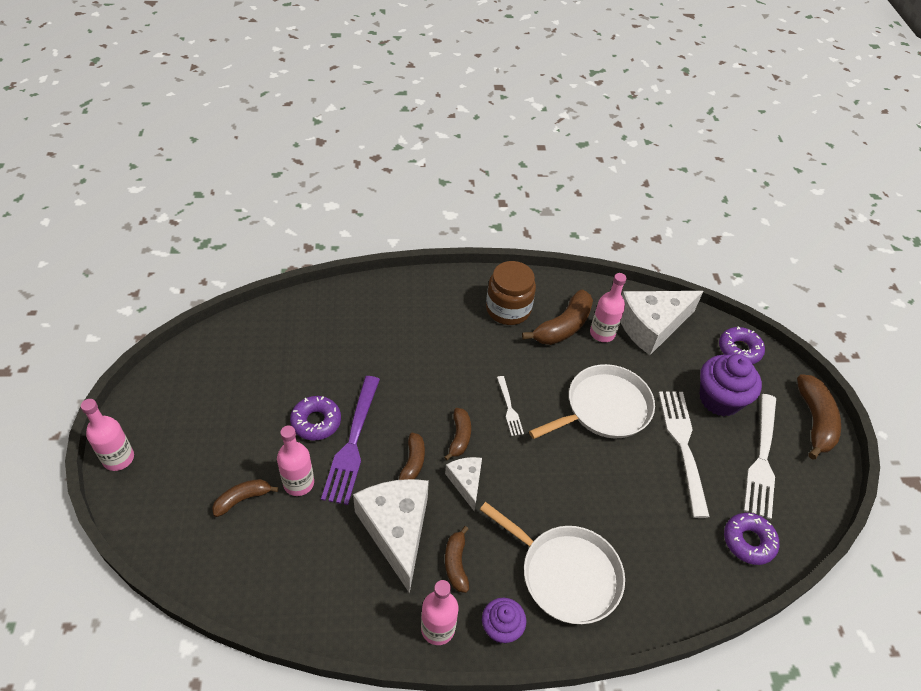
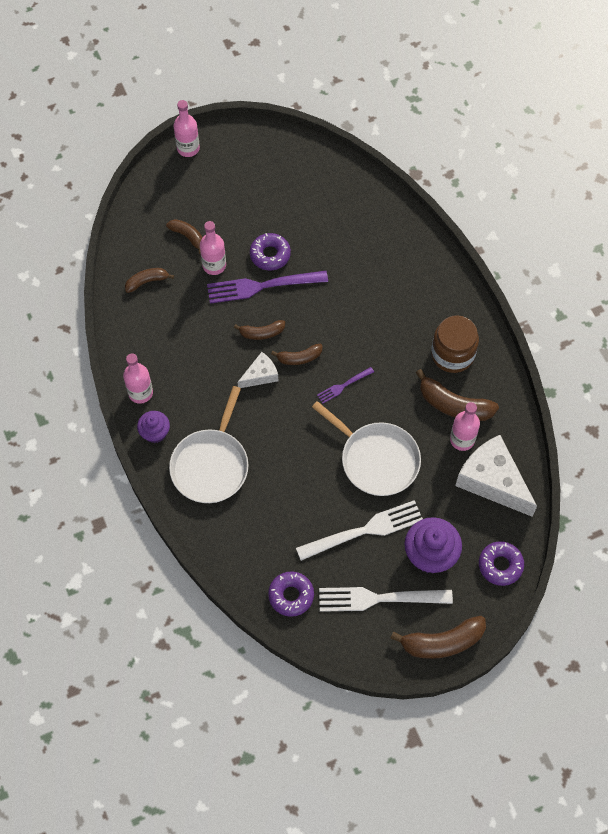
camera: 75 degrees right, 15 degrees up
white cheese [353,479,429,594] -> none
brown banana [445,526,469,593] -> brown banana moved to [125,268,174,293]
white fork [497,376,524,436] -> purple fork [317,367,374,403]

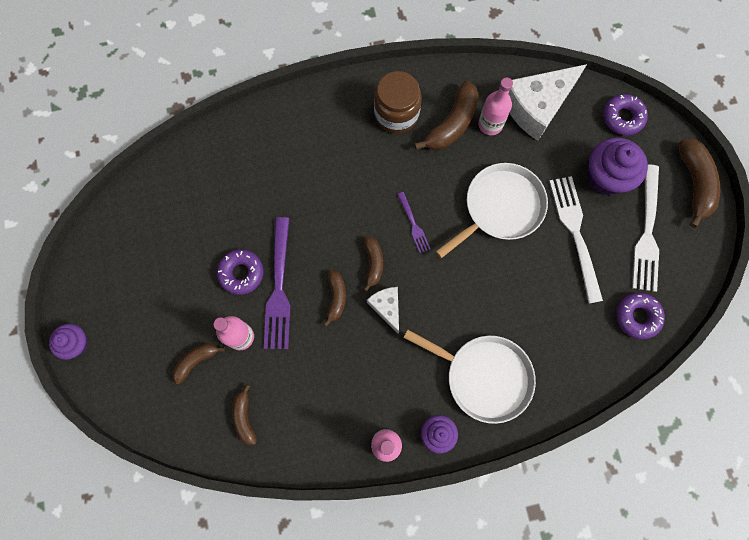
camera: 80 degrees left, 10 degrees up
pink bottle [174,100,200,157] -> purple cupcake [49,324,89,360]

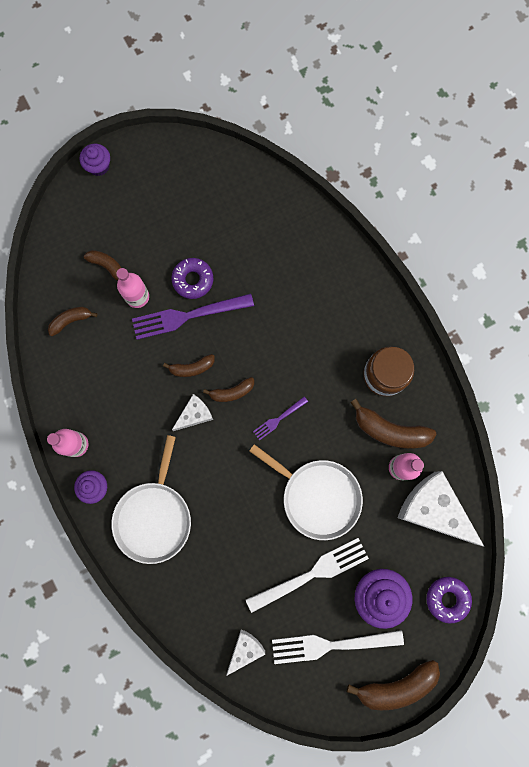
camera: 75 degrees right, 5 degrees up
purple donut [616,292,665,339] -> white cheese [226,629,265,676]

